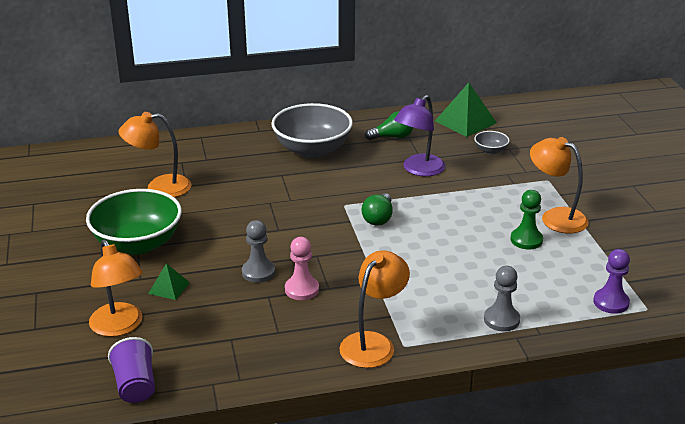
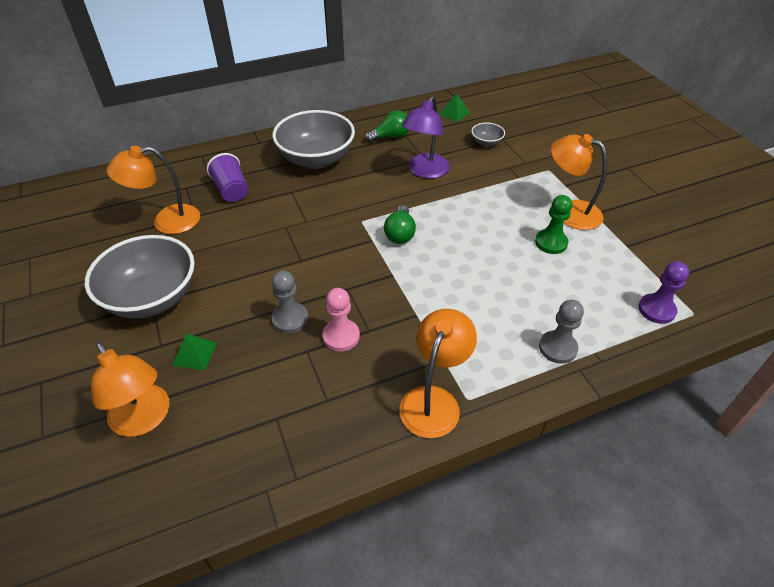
camera: 10 degrees left, 15 degrees up
green bowl [86,189,182,255] -> grey bowl [85,235,195,319]
purple cup [108,337,155,403] -> purple cup moved to [207,153,248,202]
green pyramid [435,83,497,137] -> green pyramid [439,93,470,122], size x0.54

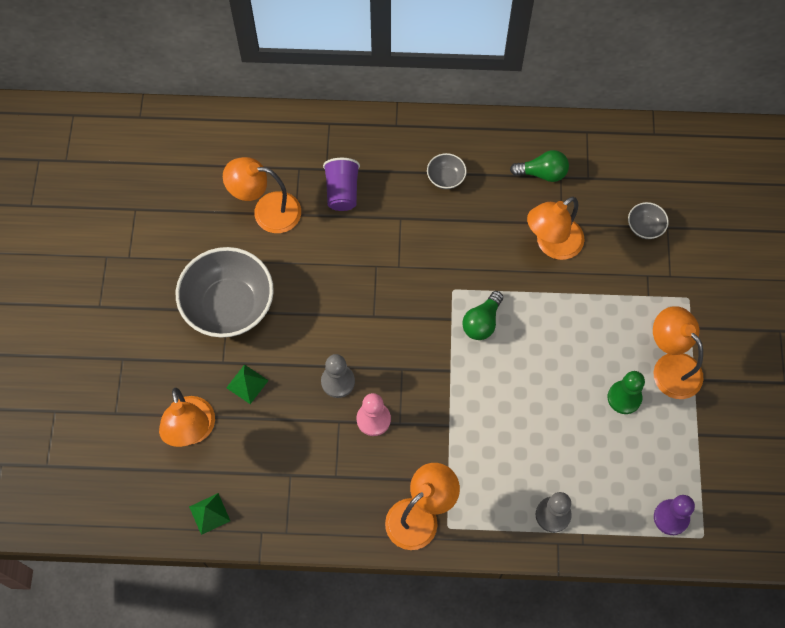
camera: 25 degrees right, 20 degrees up
grey bowl [272,110,355,169] -> grey bowl [427,153,467,189], size x0.43
purple lamp [402,96,450,179] -> orange lamp [527,197,585,260]
green pyramid [439,93,470,122] -> green pyramid moved to [189,493,230,535]

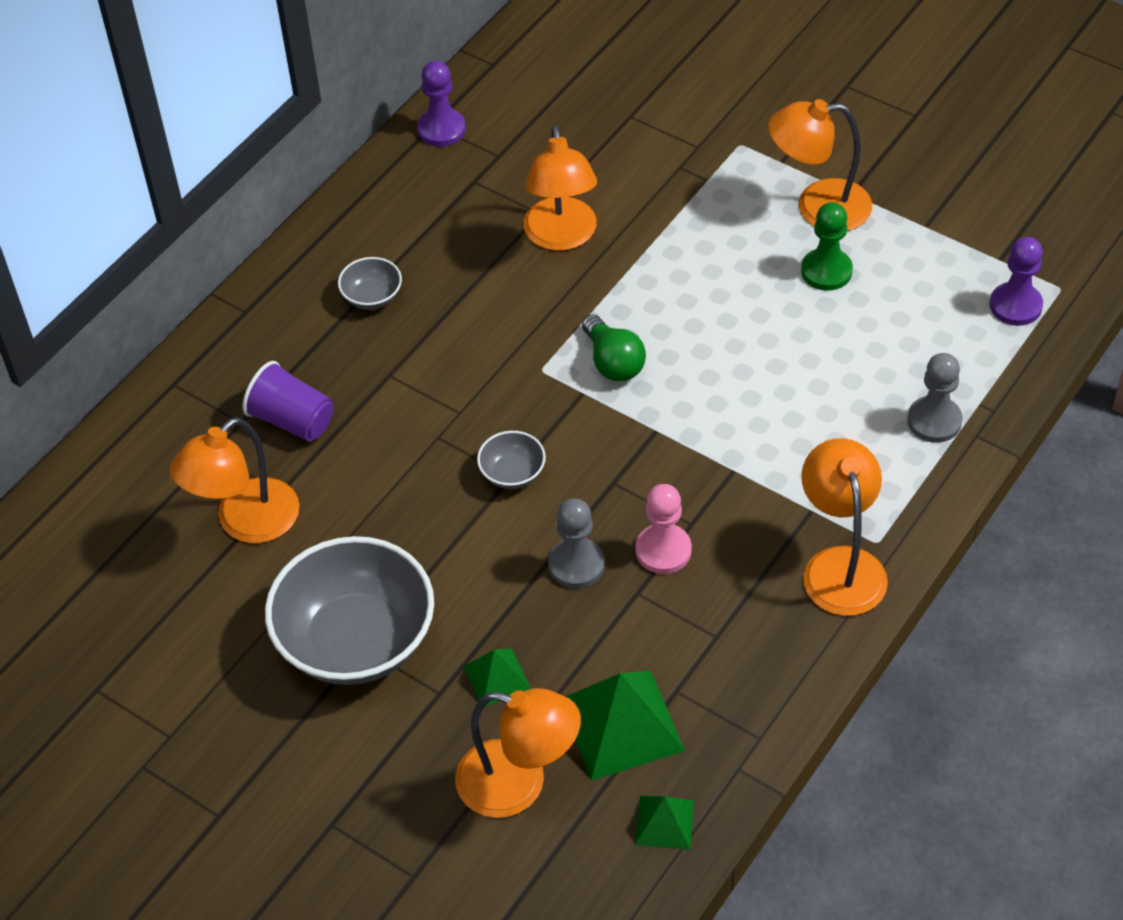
camera: 55 degrees left, 15 degrees down
green light bulb [510,150,569,182] -> none
grey bowl [628,202,669,239] -> grey bowl moved to [477,431,546,489]
none -> purple pawn [418,61,466,147]
none -> green pyramid [565,671,685,781]

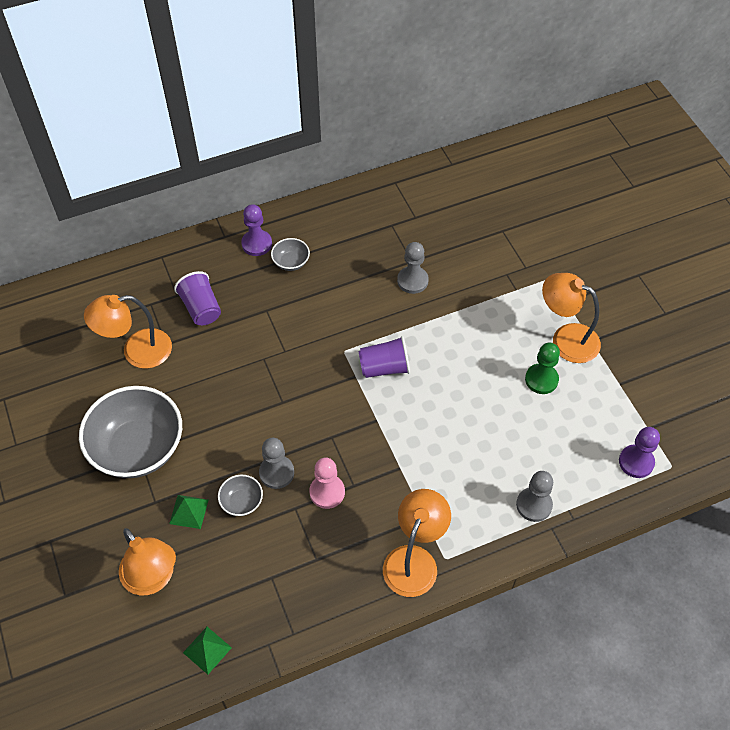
camera: 30 degrees right, 5 degrees up
purple pawn [418,61,466,147] -> purple pawn moved to [241,204,272,256]
grey bowl [477,431,546,489] -> grey bowl moved to [218,475,263,516]
orange lamp [523,125,597,251] -> grey pawn [397,242,429,294]
green pyramid [565,671,685,781] -> none
green light bulb [582,314,646,382] -> purple cup [358,336,410,378]

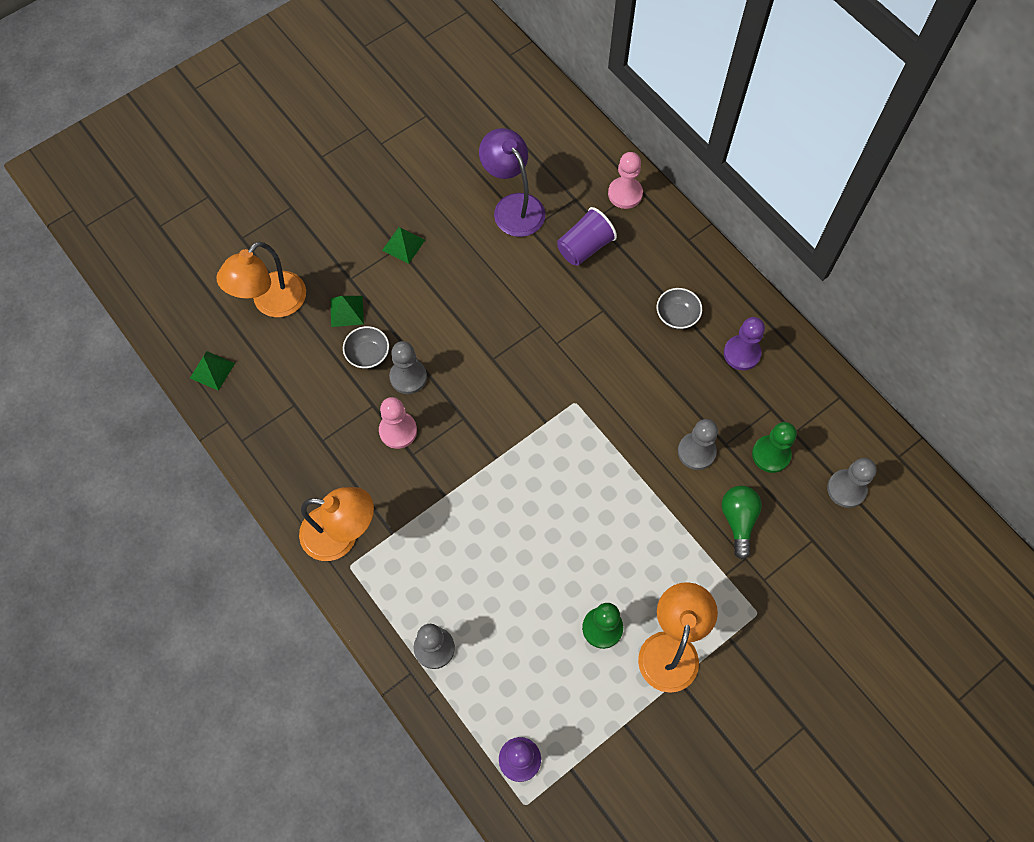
camera: 75 degrees right, 10 degrees up
grey bowl [79,386,182,478] -> green pyramid [382,227,425,264]
orange lamp [84,295,172,369] -> purple lamp [479,128,545,237]
purple pawn [241,204,272,256] -> purple pawn moved to [724,317,765,370]
purple cup [358,336,410,378] -> none
none -> pink pawn [608,152,643,209]
none -> green light bulb [722,486,762,560]
none -> green pawn [752,422,797,473]
none -> grey pawn [827,458,877,508]

